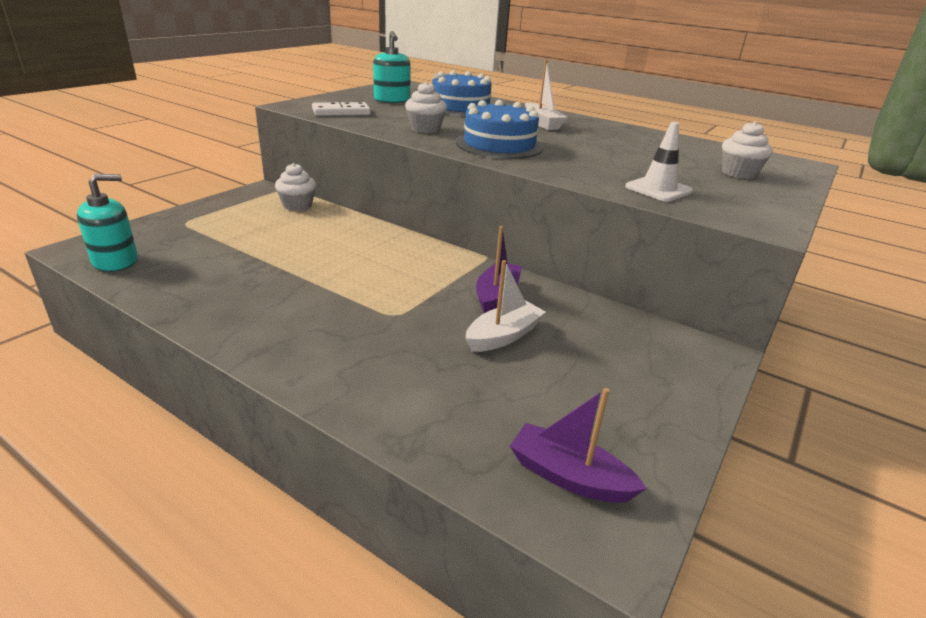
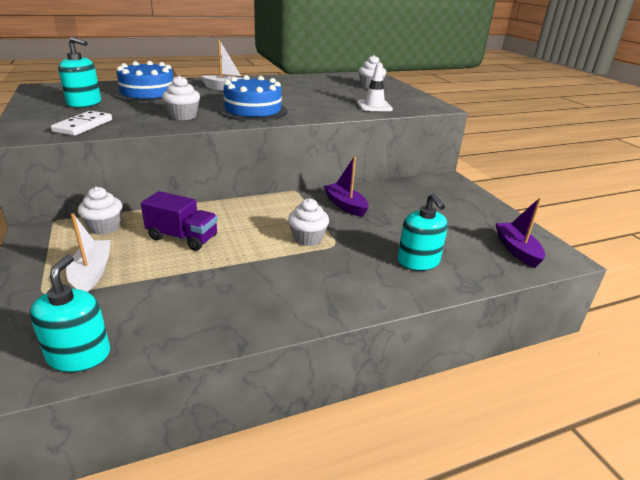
camera: 55 degrees left, 0 degrees up
white boat [465,260,546,352] -> white boat moved to [66,213,111,292]
purple boat [510,388,647,503] -> purple boat turned 105 degrees clockwise [495,198,545,268]
none -> purple truck [141,191,218,251]
none -> white cupcake [288,198,329,246]
none -> turquoise soap dispenser [398,193,448,271]

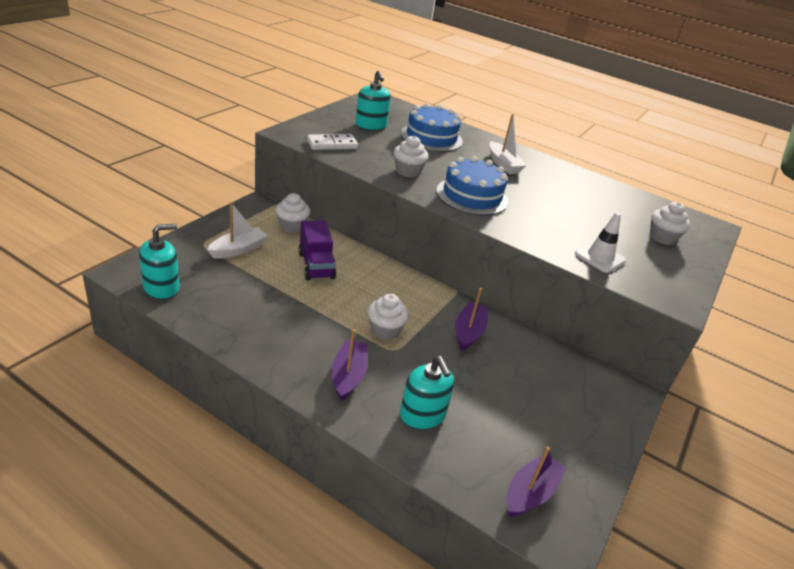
camera: 50 degrees right, 5 degrees up
turquoise soap dispenser [398,193,448,271] -> turquoise soap dispenser turned 60 degrees counterclockwise [400,356,455,429]
none -> purple boat [331,329,368,401]

